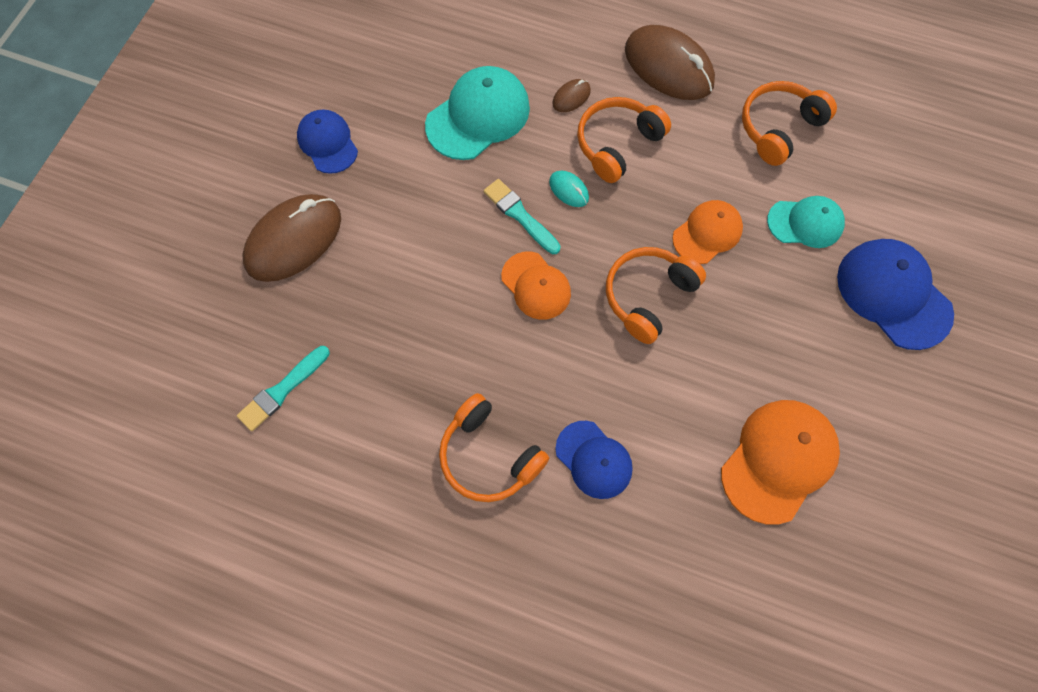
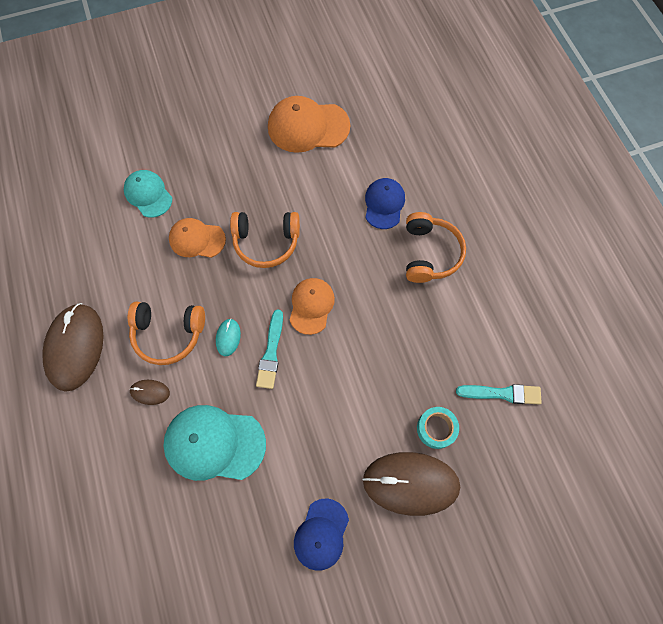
camera: 130 degrees left, 0 degrees up
orange headphones [742,81,837,166] -> none
blue cap [837,239,954,350] -> none
none -> turquoise tape [417,407,459,449]

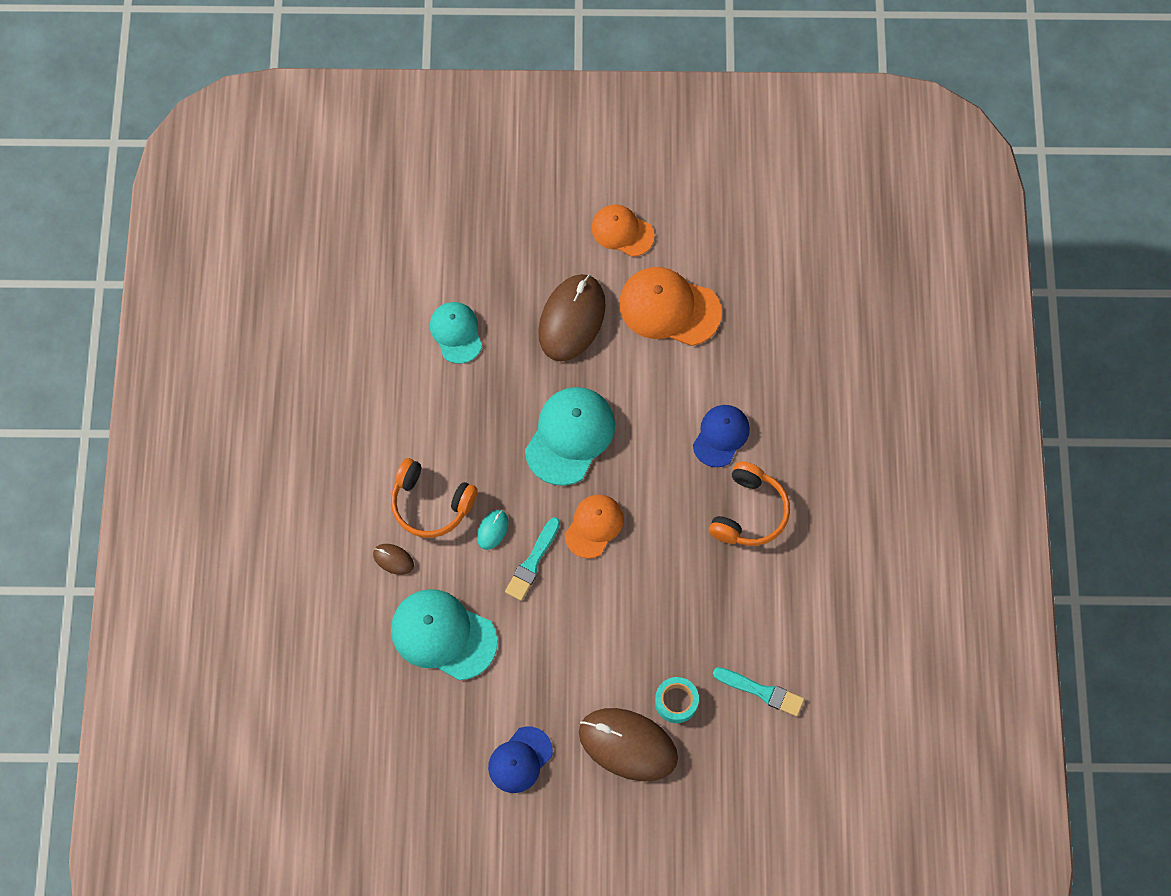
camera: 20 degrees right, 0 degrees up
brown mouse [42,303,104,392] -> brown mouse moved to [538,274,606,362]
orange cap [169,218,226,258] -> orange cap moved to [592,204,655,257]
orange headphones [230,212,300,268] -> turquoise cap [525,387,615,486]

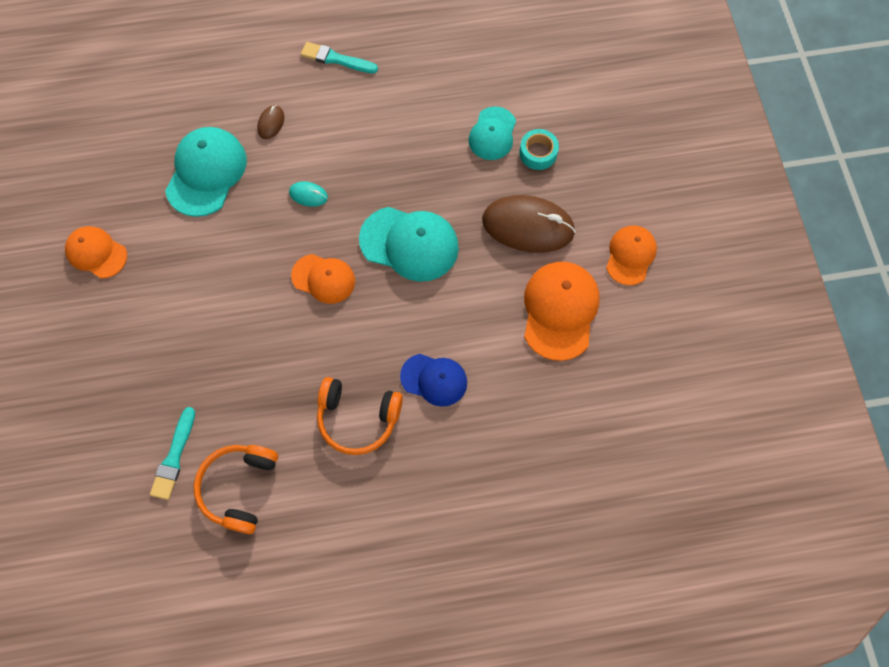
camera: 80 degrees right, 0 degrees up
orange headphones [391,458,478,538] -> orange headphones moved to [194,445,278,534]
turquoise cap [430,302,482,364] -> turquoise cap turned 135 degrees clockwise [468,106,516,160]
blue cap [488,726,553,793] -> orange cap [65,226,127,279]
turquoise brush [505,517,560,601] -> turquoise brush moved to [301,42,378,73]
brown mouse [579,708,678,781] -> none
turquoise tape [655,677,699,723] -> turquoise tape moved to [519,129,559,170]

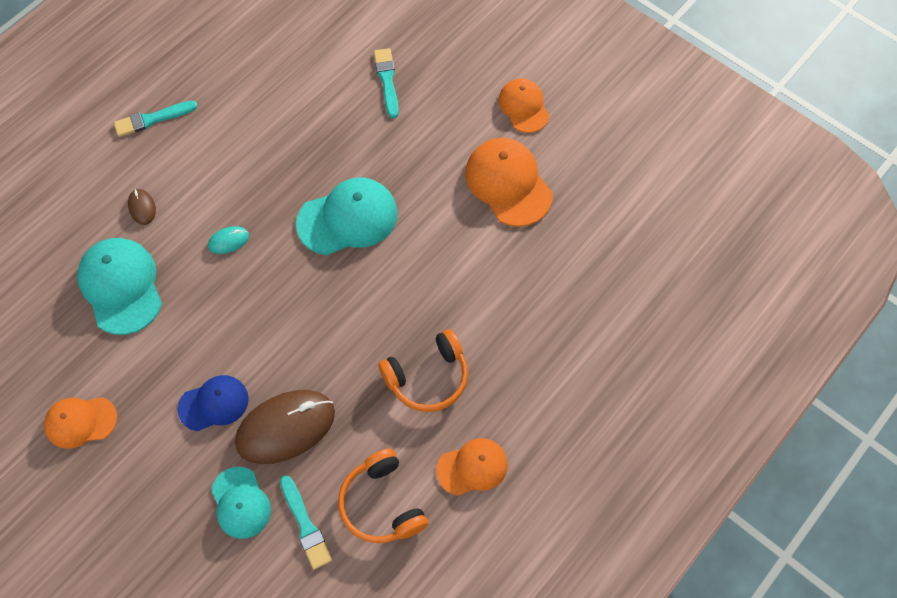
camera: 40 degrees left, 5 degrees down
orange cap [291,254,355,304] -> orange cap moved to [436,438,508,496]
blue cap [400,354,467,407] -> blue cap moved to [178,375,249,431]
turquoise cap [468,106,516,160] -> turquoise cap moved to [211,467,271,539]
brown mouse [482,195,576,253] -> brown mouse moved to [235,390,335,464]
turquoise tape [519,129,559,170] -> turquoise brush [374,48,399,118]

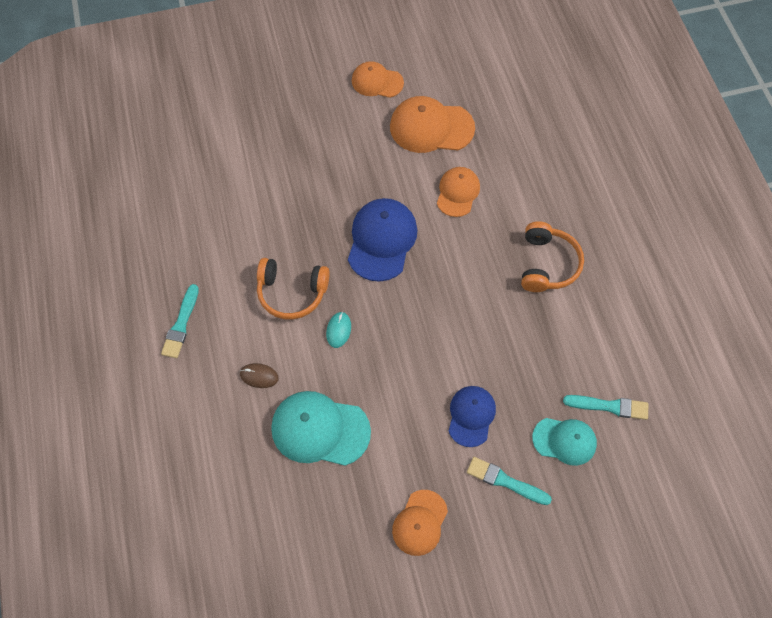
camera: 55 degrees left, 0 degrees up
brown mouse [235,390,335,464] -> none
turquoise cap [296,178,398,255] -> blue cap [348,198,417,282]
orange headphones [338,449,428,543] -> orange headphones moved to [257,258,330,320]
turquoise brush [374,48,399,118] -> turquoise brush moved to [467,457,552,505]
orange cap [436,438,508,496] -> orange cap moved to [437,167,480,217]

